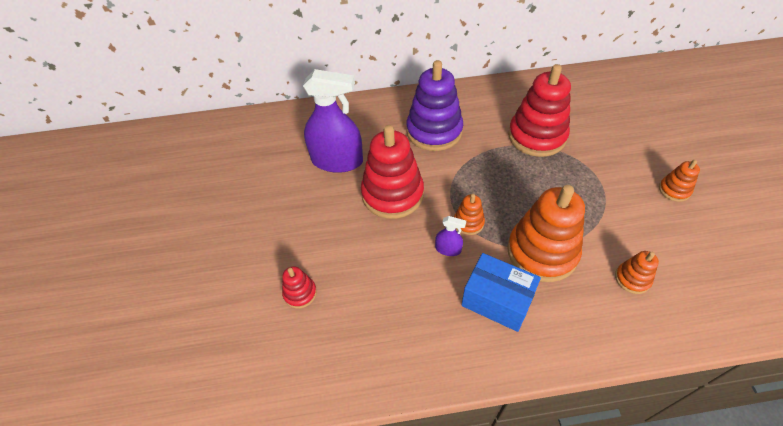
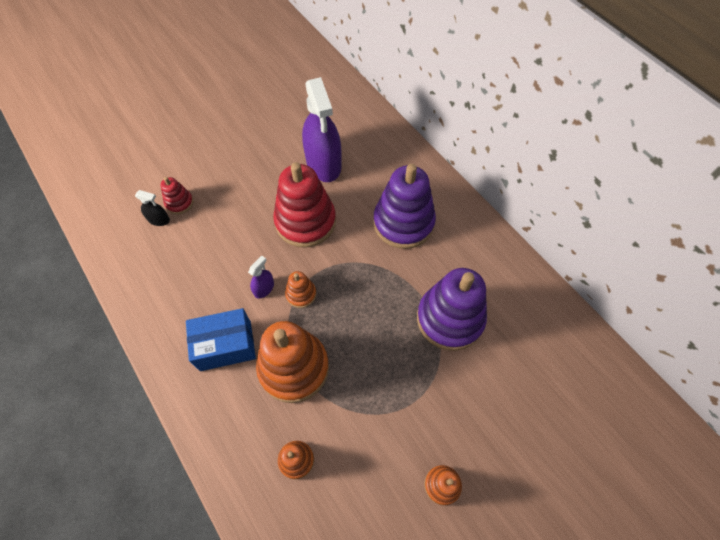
camera: 60 degrees right, 10 degrees up
purple spray bottle [435,216,466,256] -> purple spray bottle turned 135 degrees counterclockwise [248,255,274,299]
blue box [461,253,541,332] -> blue box turned 75 degrees clockwise [186,308,256,371]
red stacking toy [508,64,571,157] -> purple stacking toy [417,268,487,351]
none -> black spray bottle [135,190,170,226]

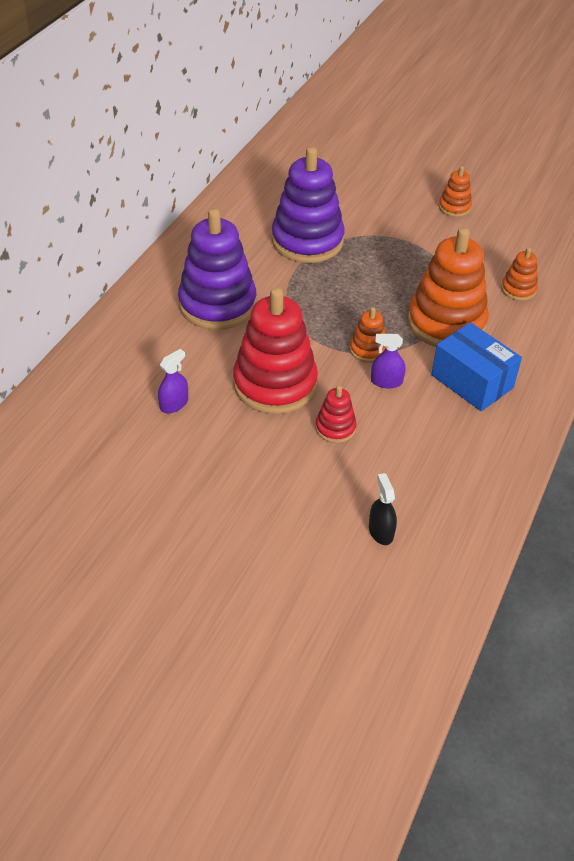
camera: 120 degrees left, 15 degrees down
red stacking toy [161,177,193,214] -> red stacking toy moved to [316,385,357,443]
purple spray bottle [302,77,342,182] -> purple spray bottle [158,349,188,413], size x0.43

